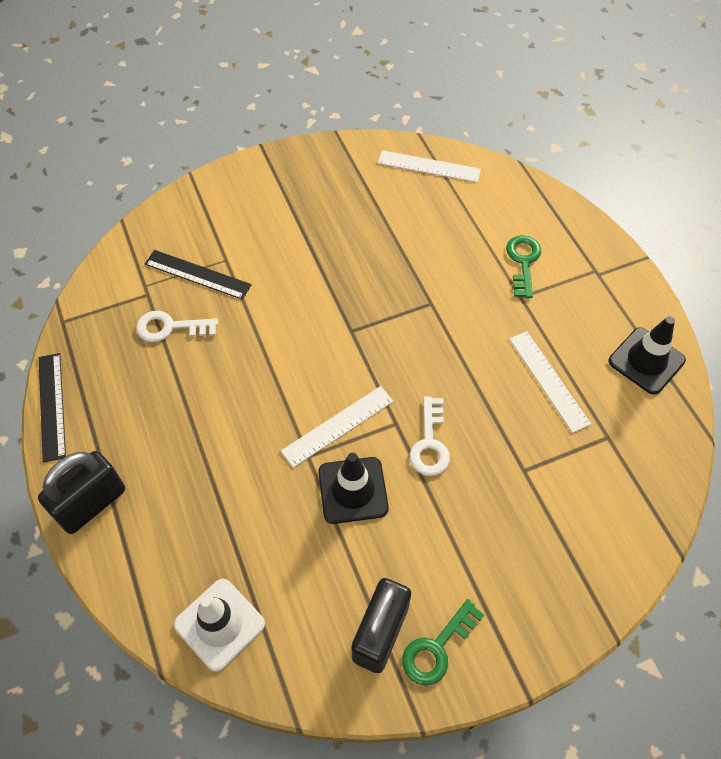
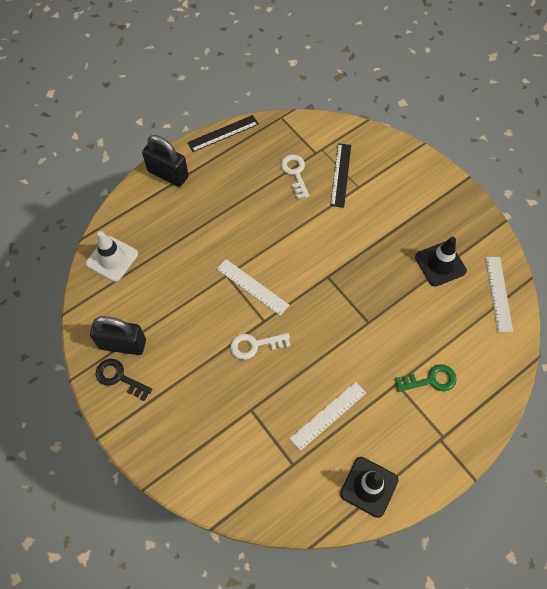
camera: 75 degrees right, 5 degrees up
black traffic cone [318,453,389,524] -> black traffic cone moved to [415,237,467,287]
green key [402,599,484,686] -> black key [96,359,152,401]

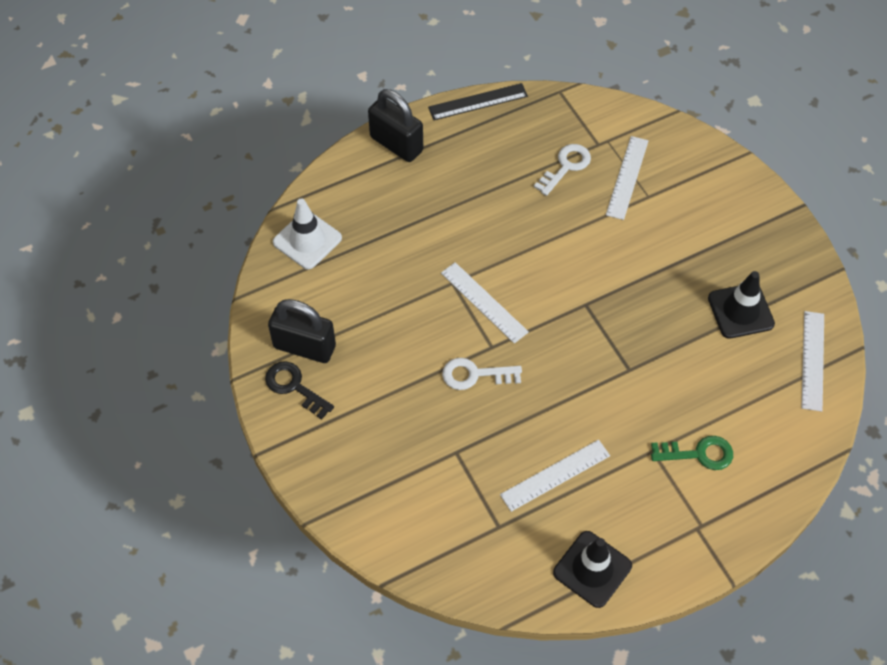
camera: 10 degrees right, 5 degrees down
white key [281,154,309,199] -> white key turned 45 degrees clockwise [534,144,591,196]
black ruler [330,143,351,208] -> white ruler [606,136,649,220]

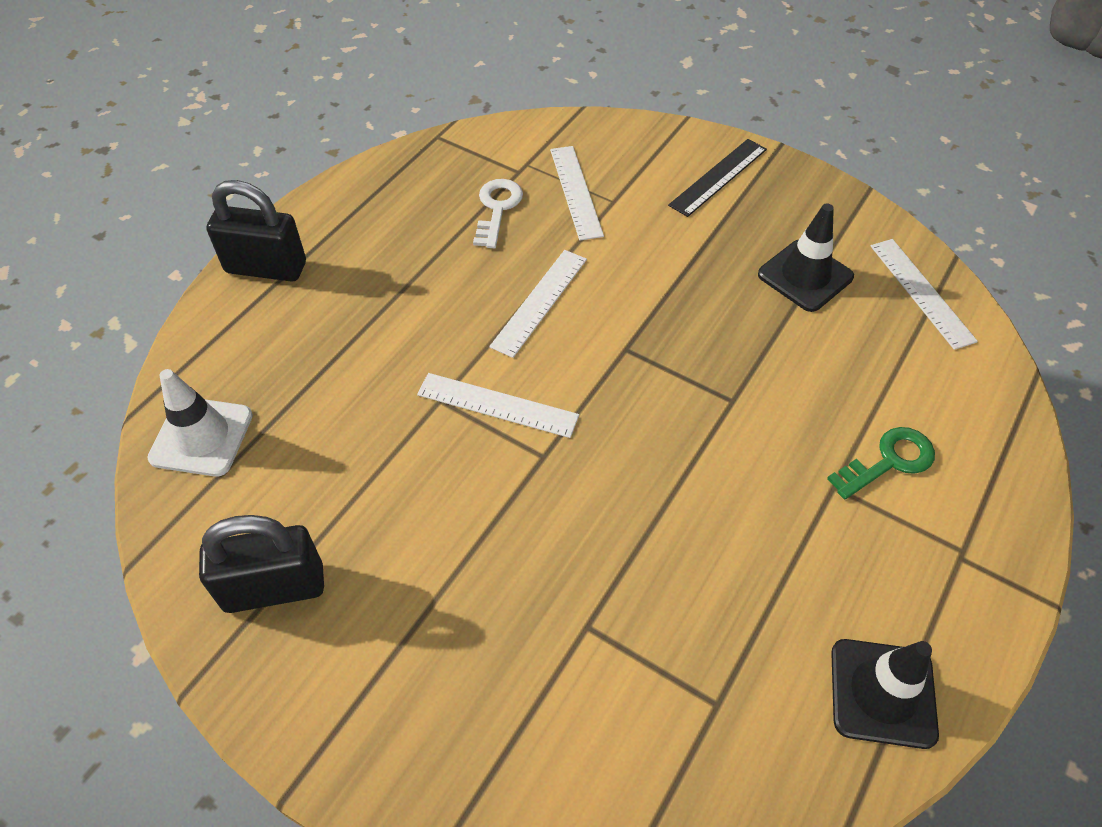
camera: 30 degrees left, 5 degrees down
black key [265,361,334,420] -> none
black ruler [428,83,528,120] -> black ruler moved to [668,139,767,217]
white key [442,358,522,390] -> none
white ruler [500,440,610,512] -> white ruler moved to [489,250,587,358]

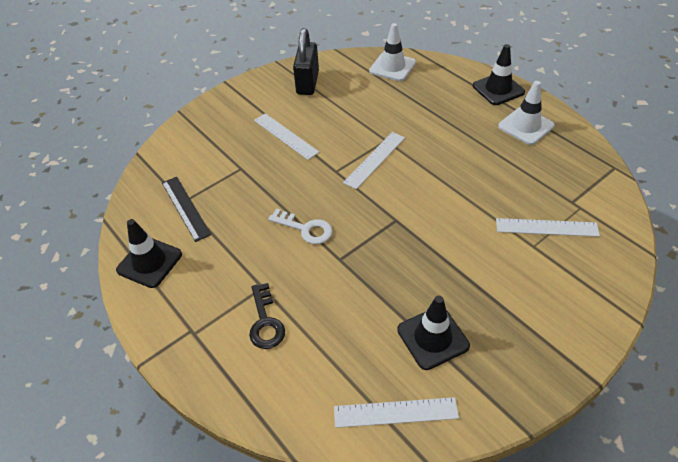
camera: 110 degrees right, 5 degrees down
black padlock [206,180,306,282] -> black traffic cone [473,44,525,105]
white key [473,179,523,248] -> white key moved to [268,208,332,244]
white ruler [489,250,587,358] -> white ruler moved to [254,113,319,160]
black ruler [668,139,767,217] -> black ruler moved to [162,177,211,242]
green key [827,427,935,499] -> black key [249,283,285,349]
none -> white traffic cone [498,81,555,145]

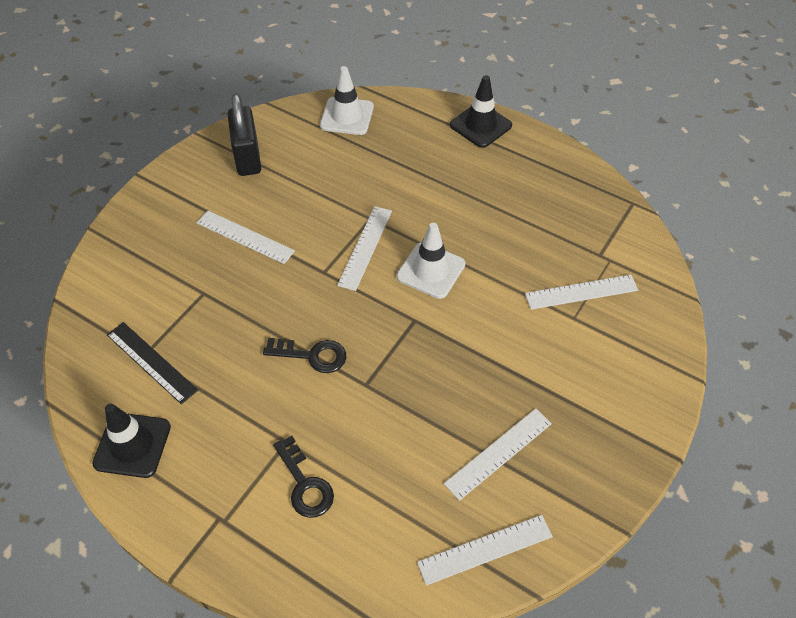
camera: 20 degrees left, 5 degrees up
white key [268,208,332,244] -> black key [263,338,346,373]
black traffic cone [397,296,470,370] -> white ruler [444,408,552,501]
white traffic cone [498,81,555,145] -> white traffic cone moved to [396,223,465,299]

